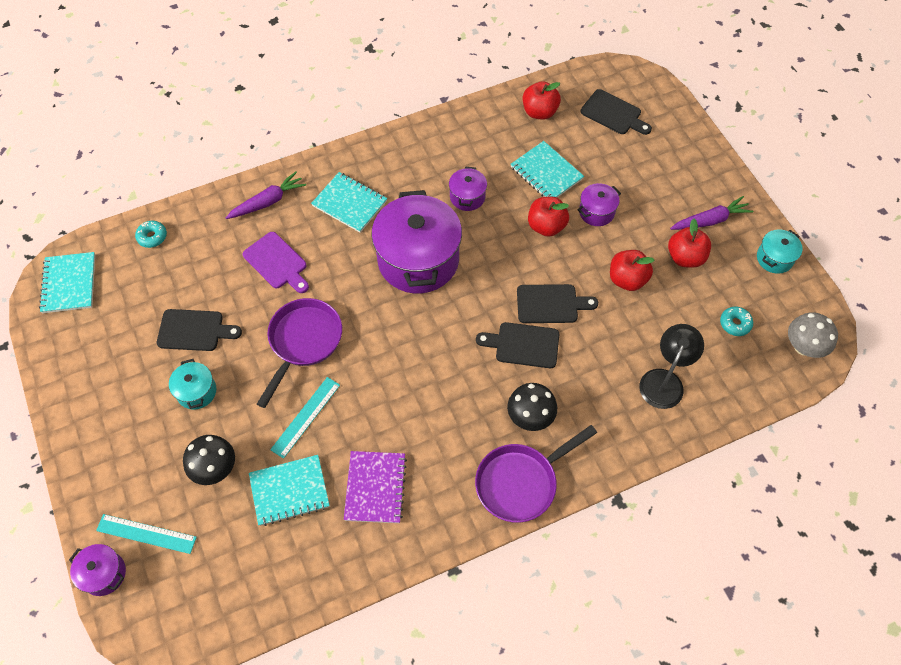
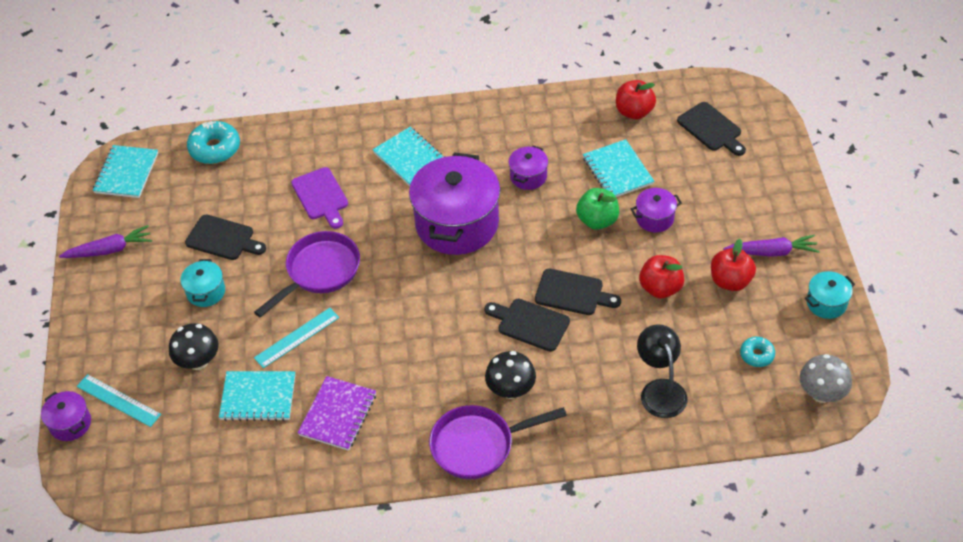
camera: 20 degrees right, 10 degrees down
turquoise donut [135,221,167,248] -> turquoise donut [187,121,240,164], size x1.74
purple carrot [226,172,306,219] -> purple carrot moved to [59,225,152,258]
red apple [528,197,569,237] -> green apple [576,188,619,230]
black lamp [639,324,704,409] -> black lamp turned 60 degrees counterclockwise [637,324,688,418]

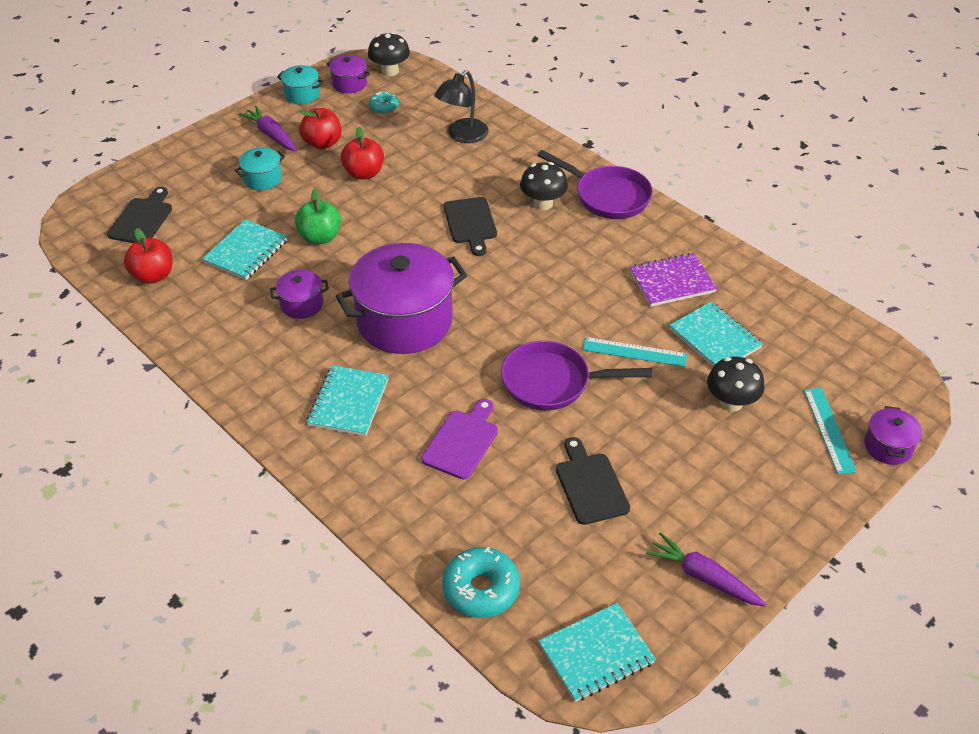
camera: 130 degrees left, 5 degrees down
turquoise pot [180,259,225,307] -> turquoise pot moved to [235,147,285,190]
black cutting board [535,268,621,315] -> none
purple pot [631,188,682,233] -> purple pot moved to [327,55,370,93]
grey mushroom [800,354,852,403] -> black mushroom [368,32,410,76]

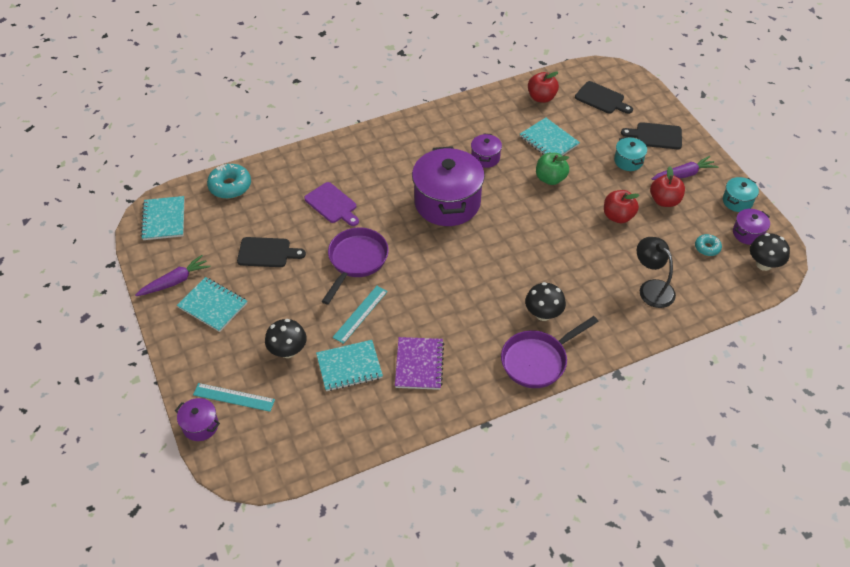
camera: 110 degrees right, 5 degrees up
turquoise notebook [307,365,389,436] -> turquoise notebook moved to [177,277,247,332]
black cutting board [444,197,497,256] -> black cutting board moved to [621,122,682,149]

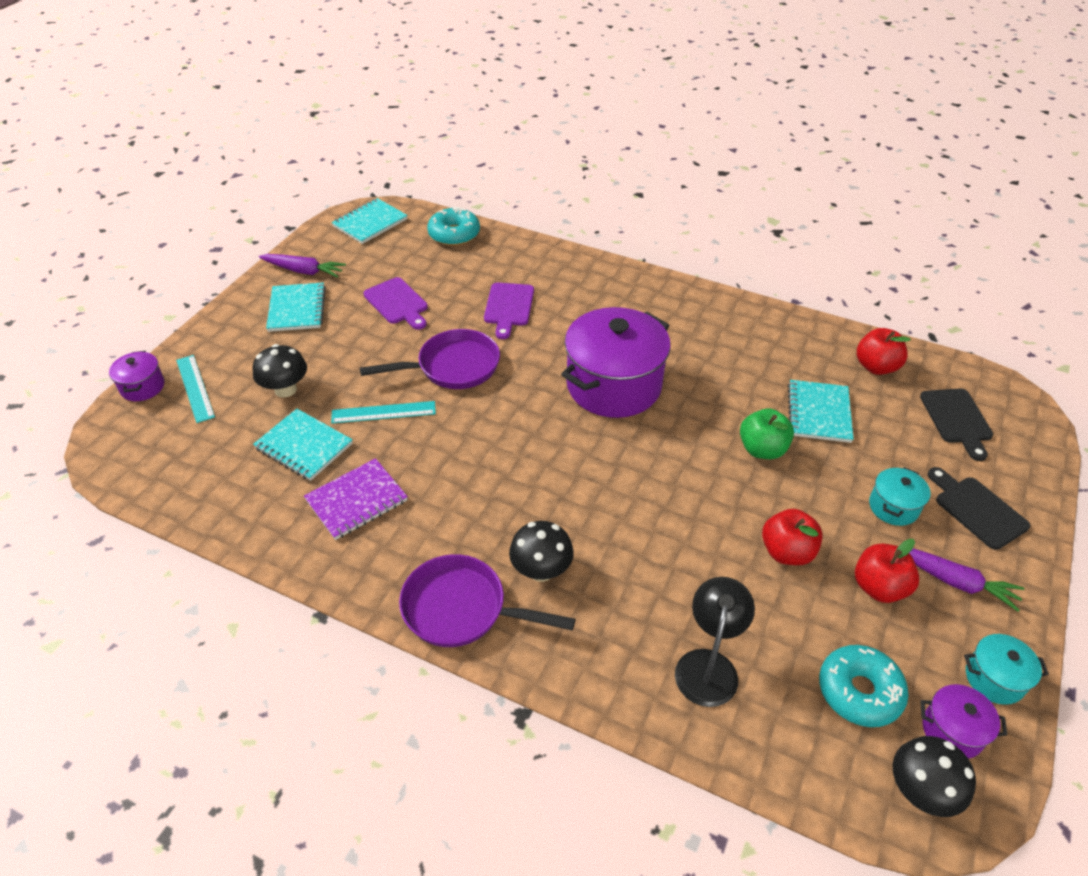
camera: 50 degrees right, 5 degrees down
black cutting board [237,237,306,267] -> purple cutting board [363,277,428,330]
purple pot [471,134,502,168] -> none
turquoise donut [695,234,722,256] -> turquoise donut [819,645,908,727], size x1.74

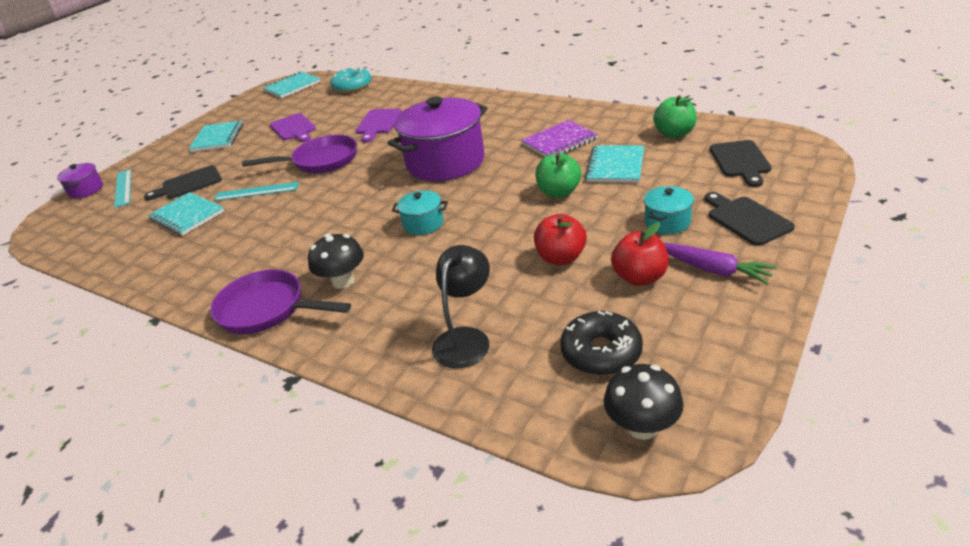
camera: 10 degrees right, 10 degrees down
black mushroom [252,344,307,398] -> black cutting board [144,165,222,200]
purple carrot [259,254,346,278] -> none
purple notebook [304,458,408,540] -> purple notebook moved to [521,120,598,157]
turquoise donut [819,645,908,727] -> black donut [560,311,643,376]
red apple [857,328,911,375] -> green apple [653,95,697,138]
purple pot [920,684,1007,759] -> none
turquoise pot [964,634,1049,705] -> turquoise pot moved to [392,190,448,235]

